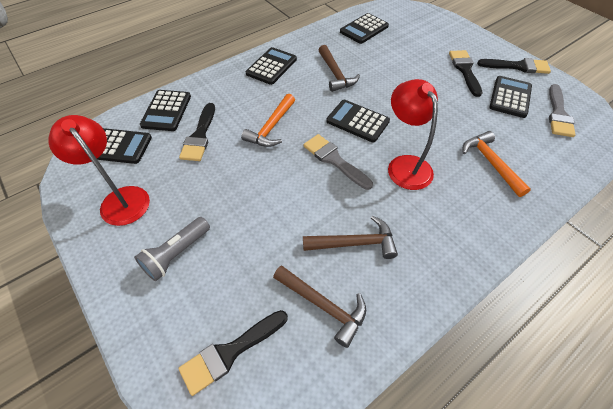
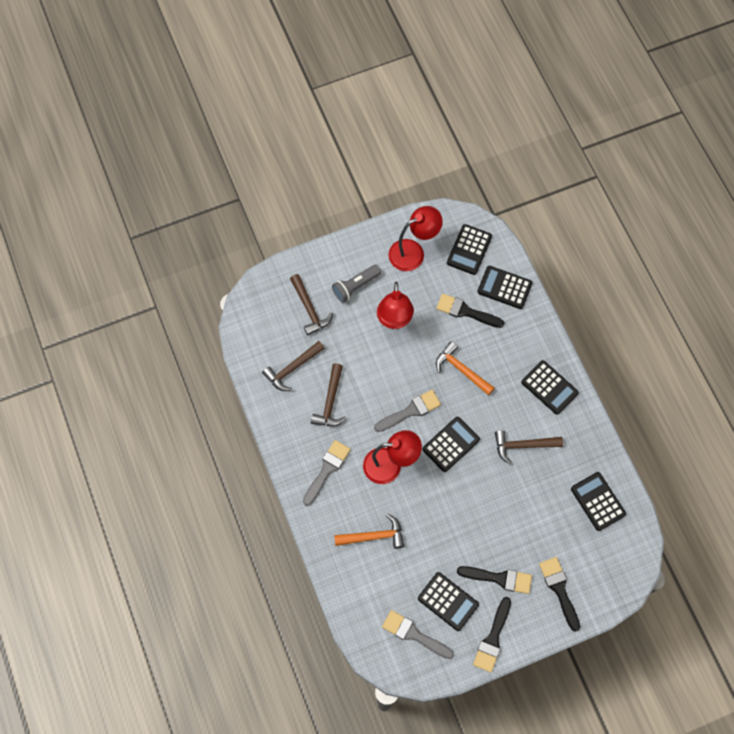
camera: 105 degrees right, 15 degrees up
grey flashlight [134,217,210,281] -> grey flashlight turned 90 degrees counterclockwise [332,265,381,303]
black brush [178,310,288,396] -> black brush moved to [539,557,580,632]
none -> brown hammer [290,274,333,336]
none -> grey brush [303,440,351,506]
none -> red lamp [377,282,414,329]

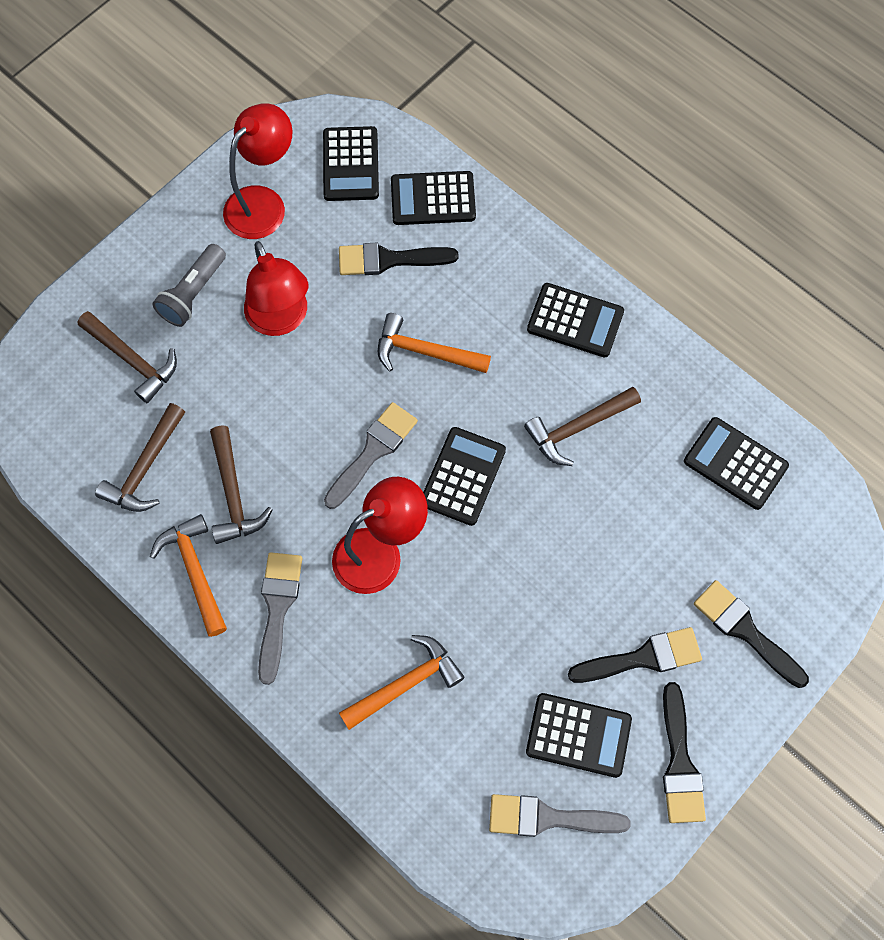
camera: 25 degrees left, 0 degrees up
none -> orange hammer [150,514,227,637]

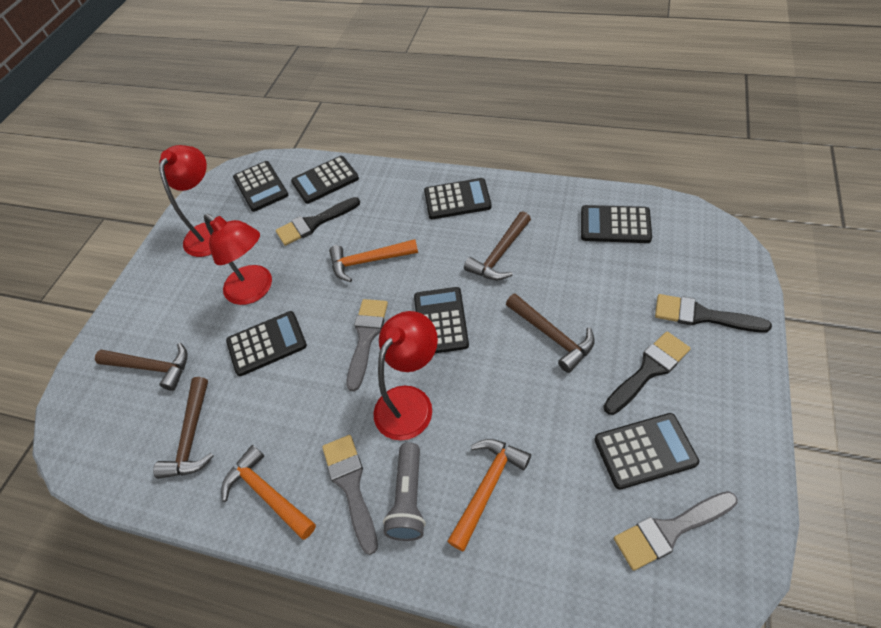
camera: 20 degrees left, 15 degrees down
grey flashlight [152,244,226,327] -> grey flashlight moved to [383,442,426,541]
brown hammer [210,426,273,544] -> brown hammer moved to [506,294,594,373]
black brush [663,682,706,823] -> none
none -> black calculator [226,311,307,376]

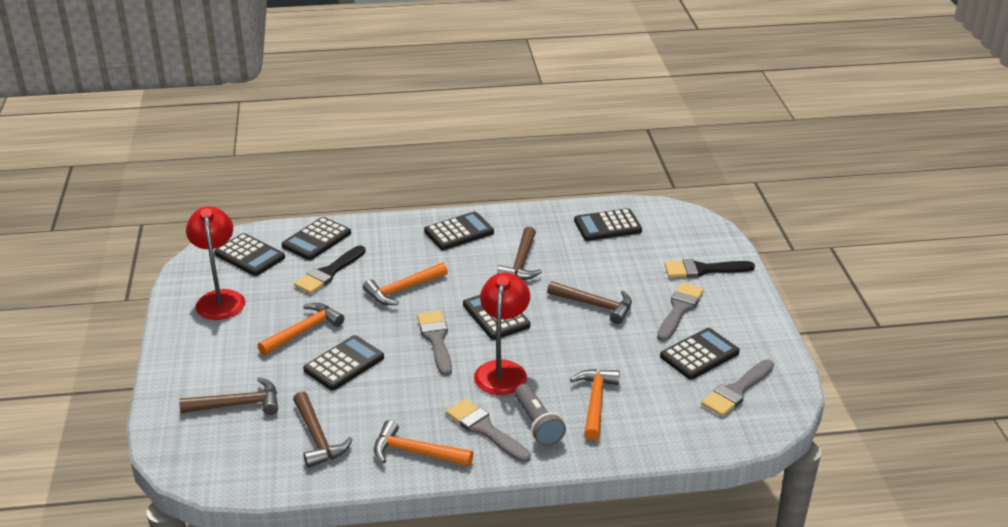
camera: 30 degrees left, 20 degrees down
red lamp [204,214,272,305] -> orange hammer [258,303,344,355]
black brush [604,331,691,415] -> grey brush [657,283,704,341]

